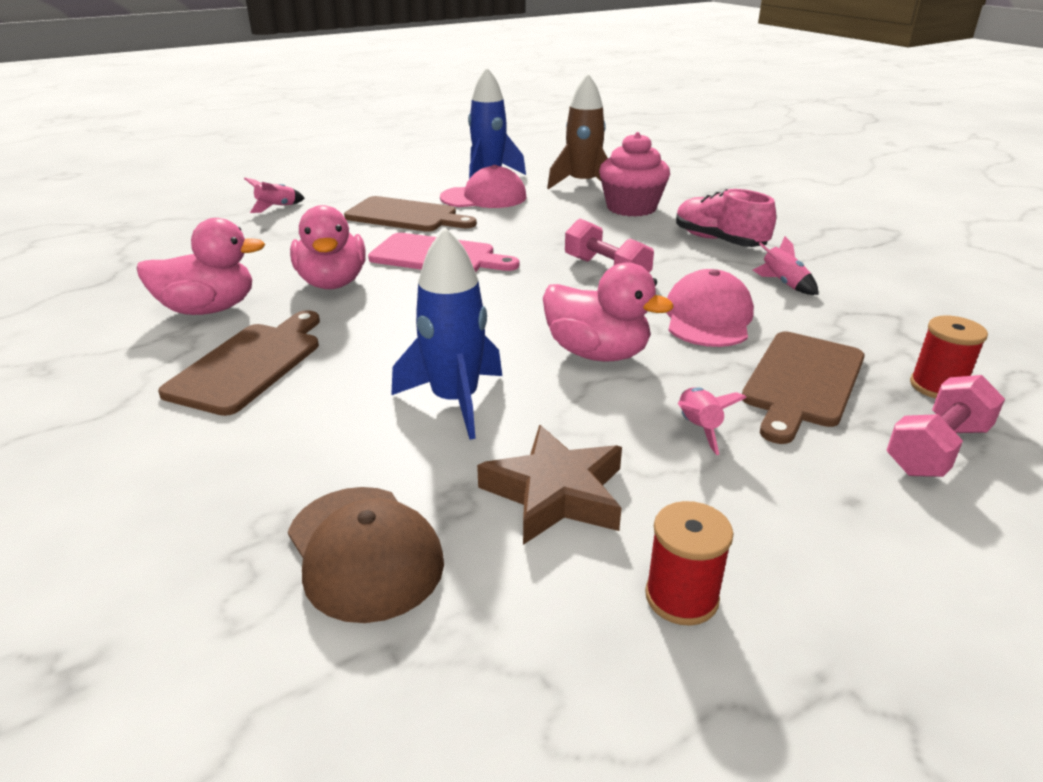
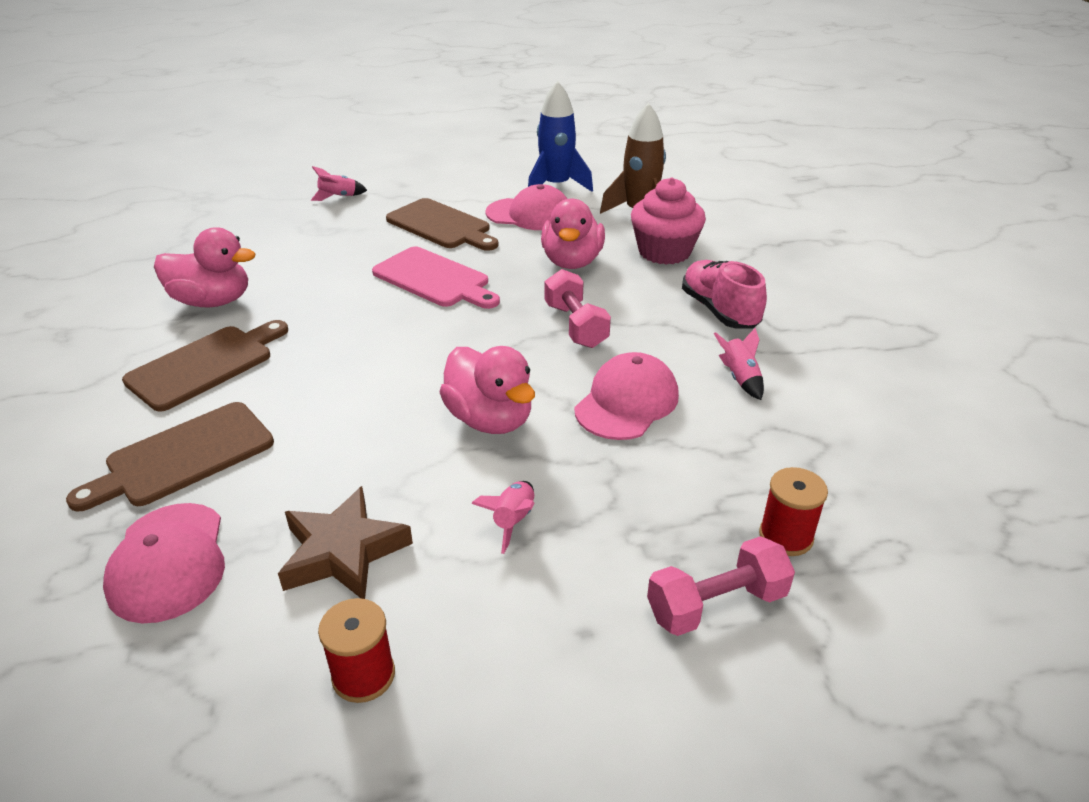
camera: 20 degrees right, 5 degrees up
brown cap [288,487,444,623] -> pink cap [103,503,225,623]
pink duck [290,205,366,289] -> pink duck moved to [541,198,605,269]
blue rocket [391,227,502,440] -> none
brown cutting board [742,332,865,444] -> brown cutting board moved to [66,402,274,512]

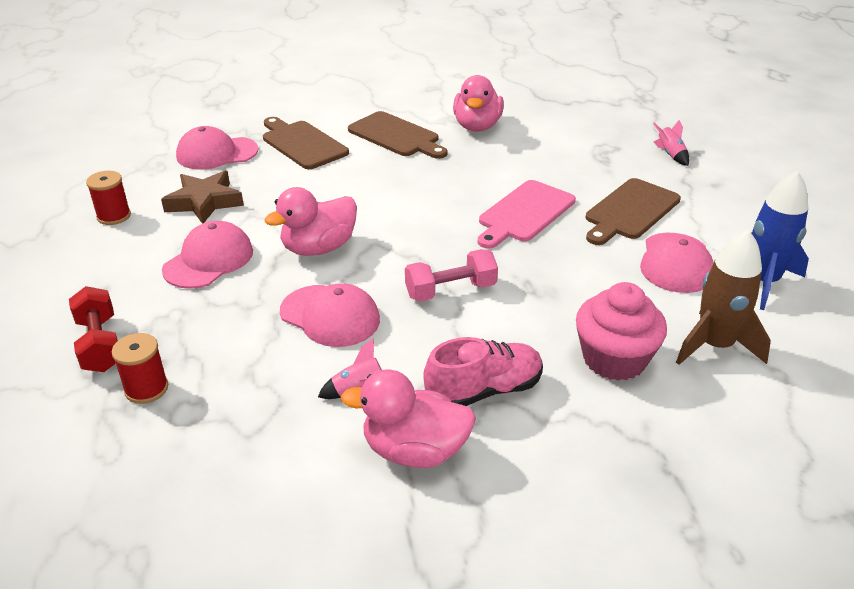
camera: 90 degrees right, 0 degrees up
pink rocket [471,481,534,554] -> pink cap [162,221,253,289]
pink duck [541,198,605,269] -> pink duck moved to [341,369,476,468]
pink dumbbell [647,536,795,636] -> red dumbbell [69,286,118,372]

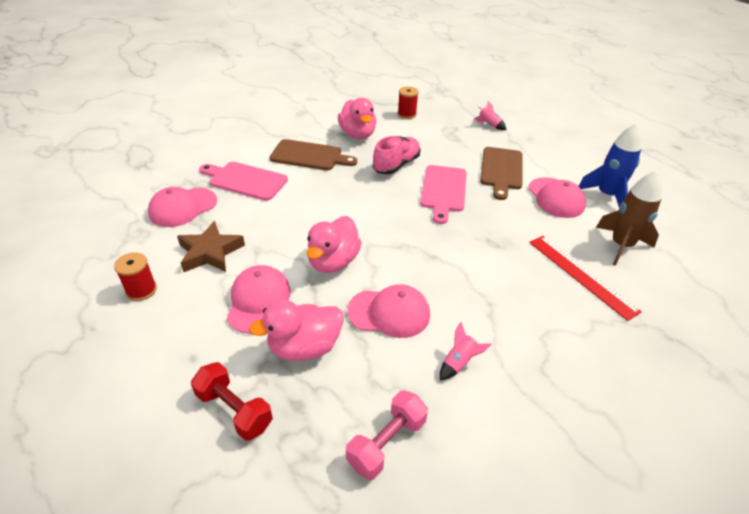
camera: 30 degrees left, 5 degrees up
red spool [112,333,168,404] -> red spool moved to [397,86,419,119]
brown cutting board [263,117,349,169] -> pink cutting board [199,162,288,201]
pink duck [341,369,476,468] -> pink duck moved to [249,300,344,361]
pink dumbbell [405,249,498,302] -> pink dumbbell moved to [346,391,428,480]
pink shoe [423,337,543,406] -> pink shoe moved to [373,136,421,174]
pink cupcake [576,282,667,381] -> red ruler [529,236,642,321]

